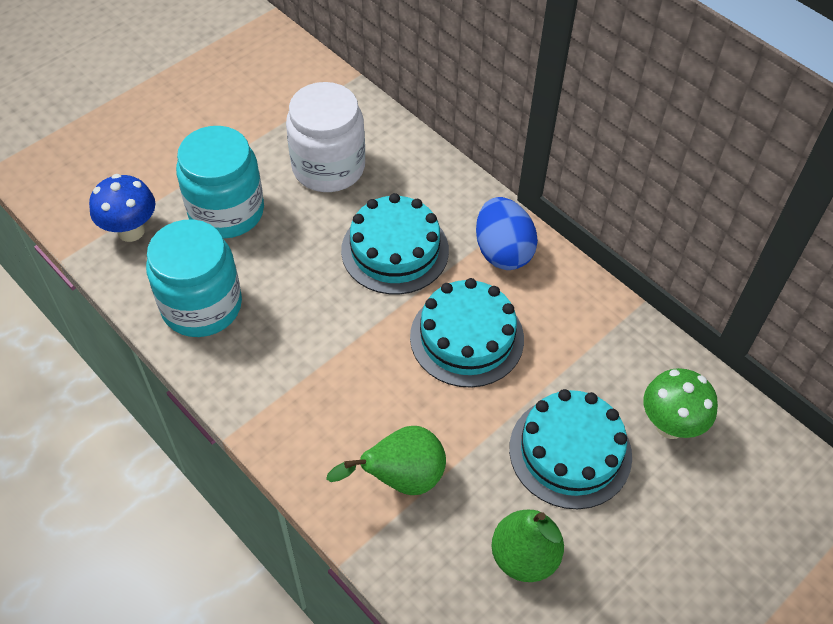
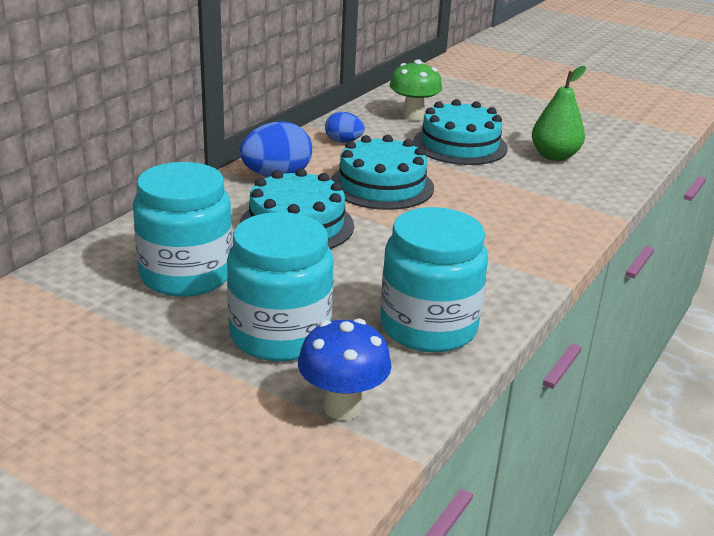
camera: 105 degrees left, 25 degrees down
white jar [286,82,365,192] -> turquoise jar [133,162,232,297]
green pear [326,426,446,495] -> none
none -> blue egg [325,112,365,143]

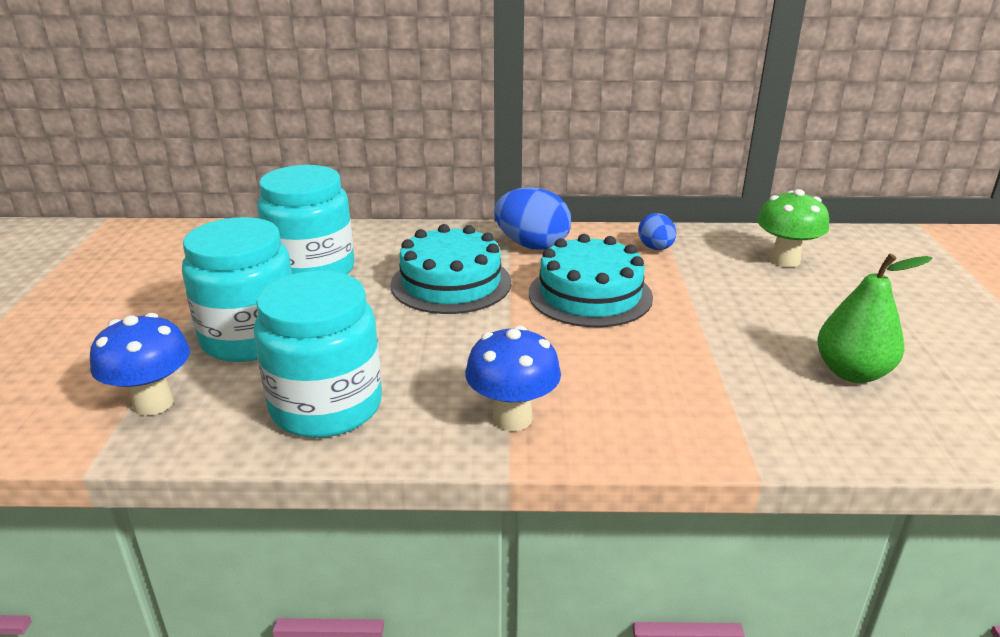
camera: 60 degrees right, 0 degrees up
turquoise cake [413,99,508,165] -> none
none -> blue mushroom [465,325,561,431]

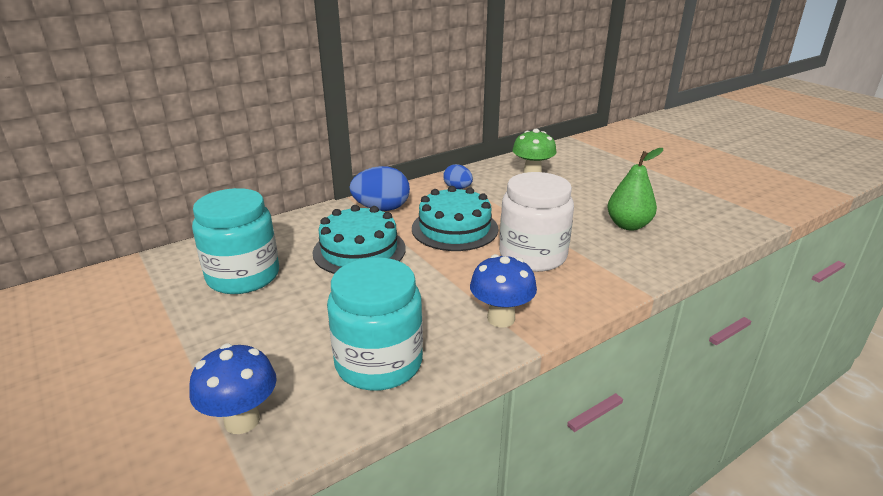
camera: 35 degrees left, 0 degrees up
turquoise jar [182,217,293,362] -> none
none -> white jar [499,172,574,272]

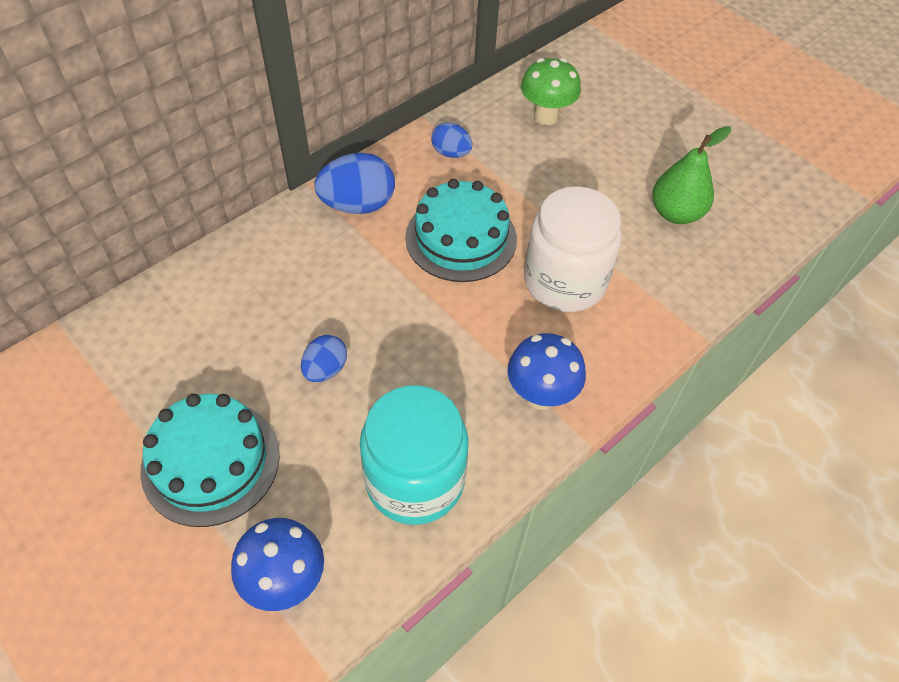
camera: 10 degrees left, 25 degrees up
turquoise jar [192,188,279,294] -> none
turquoise cake [313,205,406,274] -> turquoise cake moved to [140,394,280,527]
none -> blue egg [301,335,347,382]

